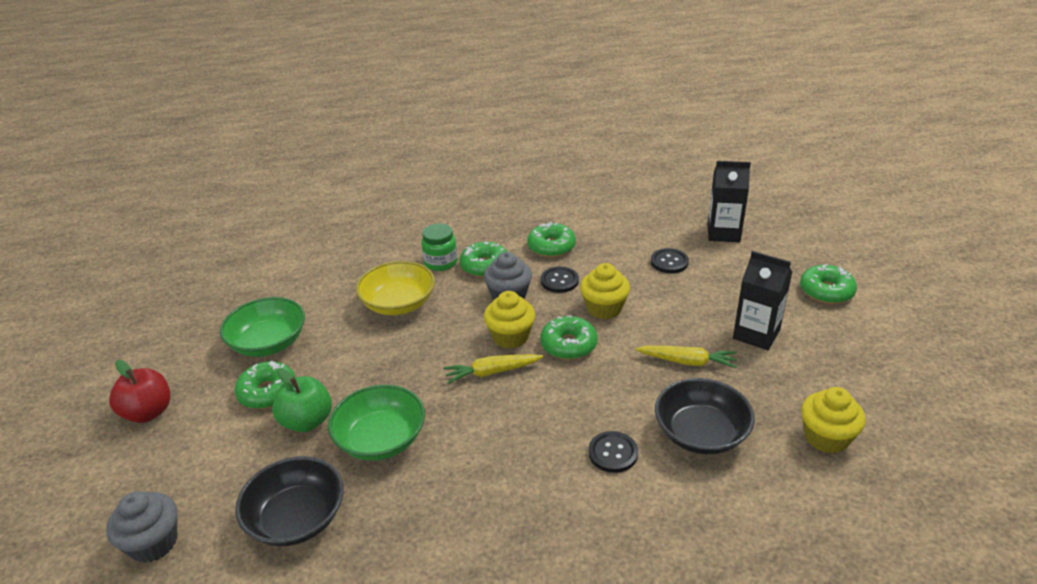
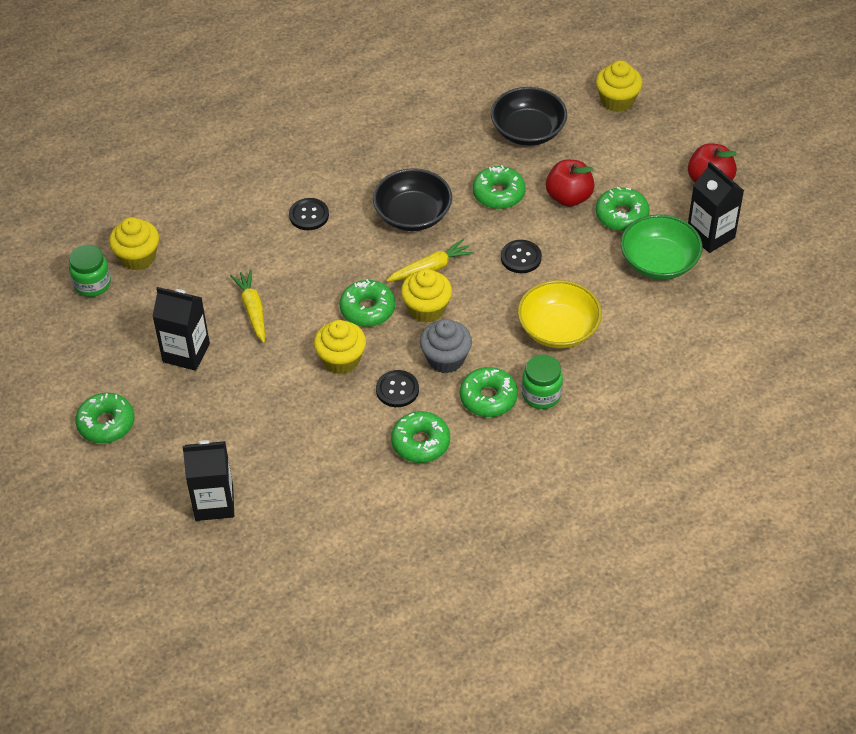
camera: 165 degrees right, 15 degrees up
grey cupcake [106,491,177,563] -> yellow cupcake [596,60,642,112]
green apple [272,368,332,432] -> red apple [546,160,595,207]
green bowl [328,385,425,461] -> green donut [473,165,526,209]
yellow carrot [635,345,737,368] -> yellow carrot turned 75 degrees clockwise [230,270,265,343]
black button [651,248,689,273] -> black button moved to [501,240,542,273]
black bowl [655,378,755,455] -> black bowl moved to [373,168,452,231]
none -> green jar [69,245,111,297]
none -> black carton [688,162,744,253]

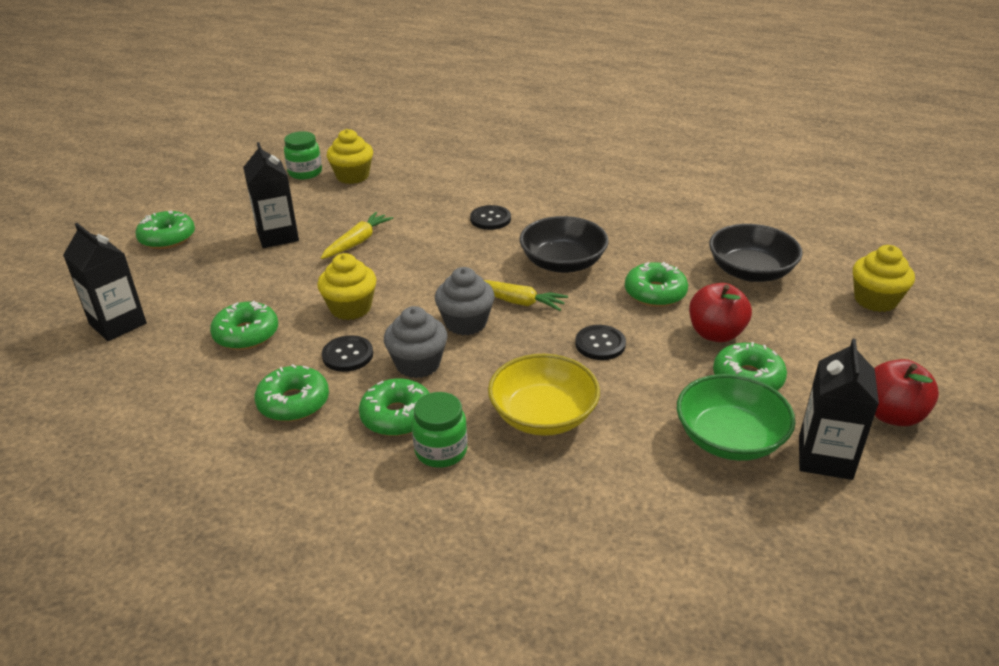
camera: 50 degrees right, 15 degrees down
green donut [339,279,395,327] -> green donut moved to [210,301,278,350]
yellow cupcake [401,269,452,323] -> grey cupcake [435,267,495,335]

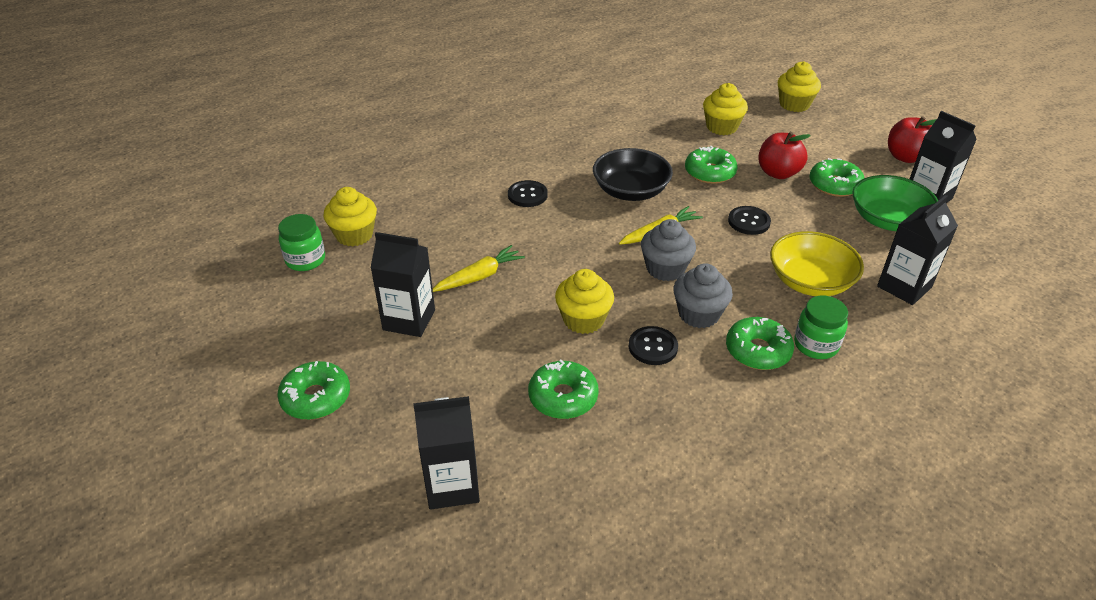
camera: 55 degrees left, 5 degrees up
green donut [255,364,329,422] -> none
yellow carrot [321,212,393,259] -> yellow carrot turned 75 degrees clockwise [433,245,525,292]
black bowl [709,224,803,282] -> yellow cupcake [703,83,748,135]
none -> black carton [877,195,958,305]

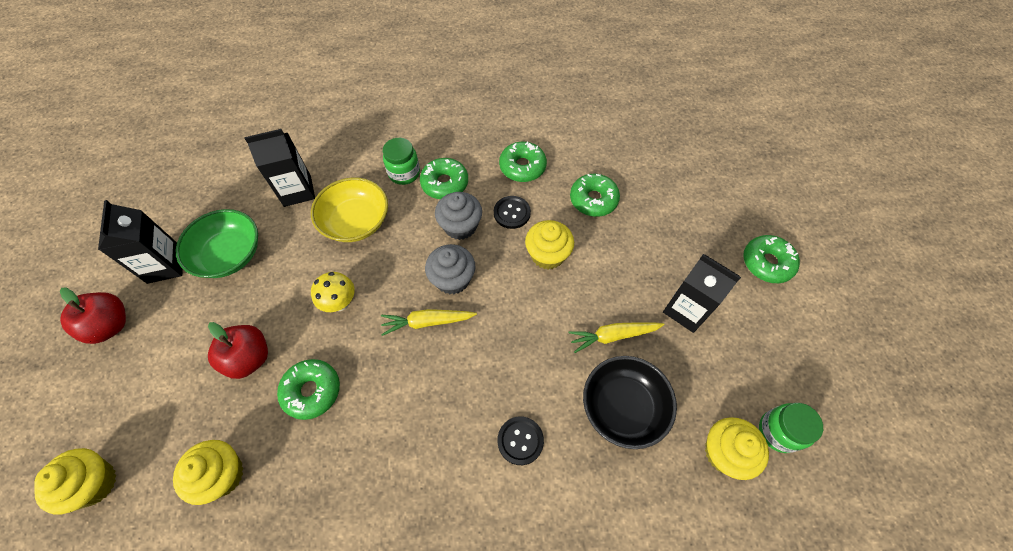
camera: 155 degrees left, 20 degrees up
black carton [413,396,480,510] -> none
black bowl [593,148,673,201] -> black bowl moved to [583,356,677,449]
black button [728,206,771,235] -> yellow mushroom [311,272,355,312]
green donut [810,158,864,197] -> green donut moved to [499,142,547,182]

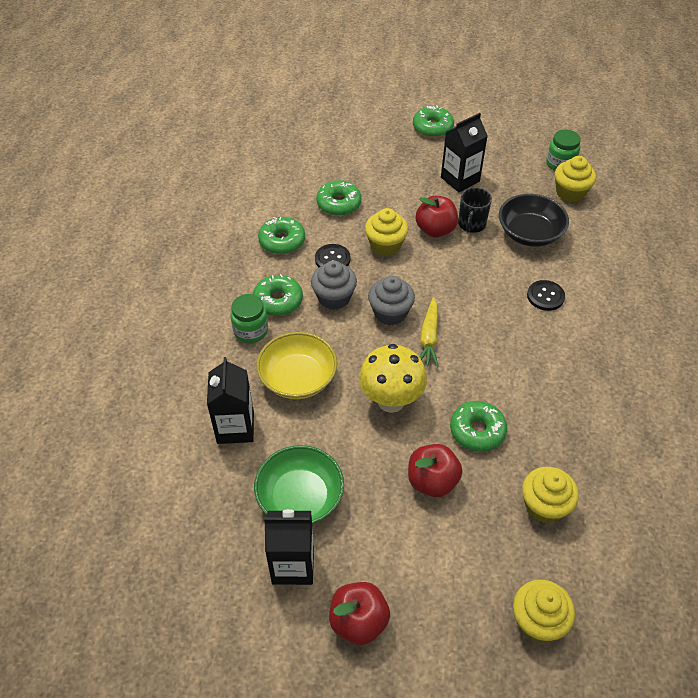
camera: 75 degrees left, 10 degrees down
yellow mushroom [311,272,355,312] -> yellow mushroom [359,344,427,413], size x1.60
yellow carrot [568,322,665,353] -> black mug [458,187,492,233]
none -> red apple [416,196,458,237]

